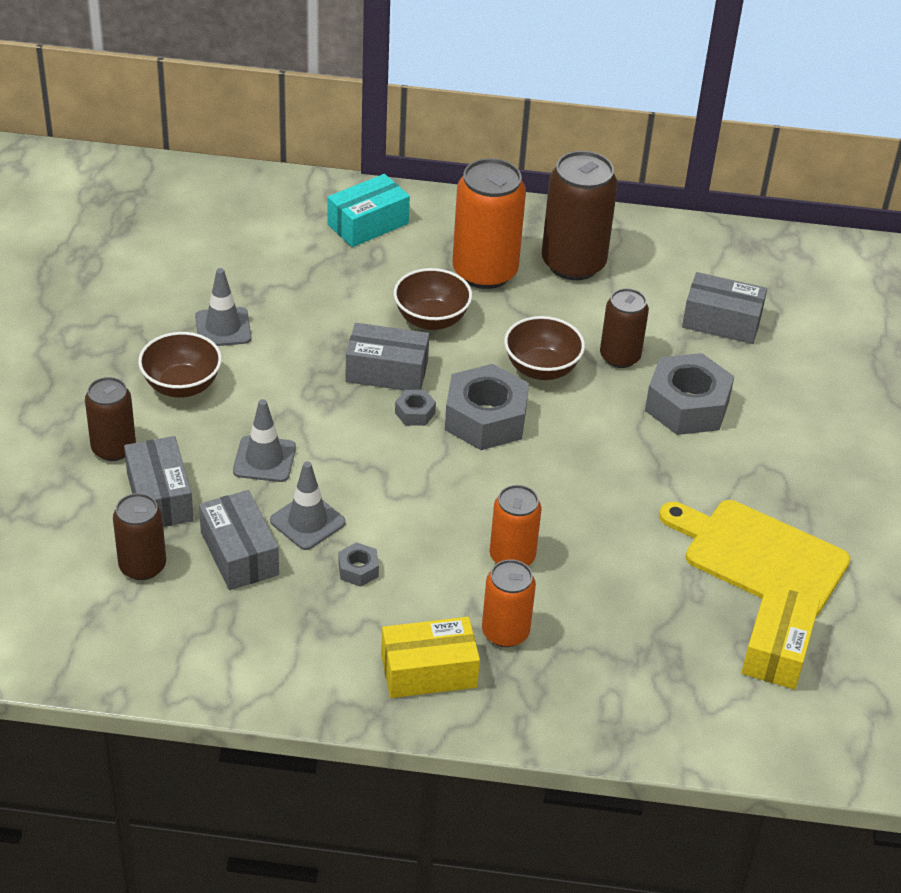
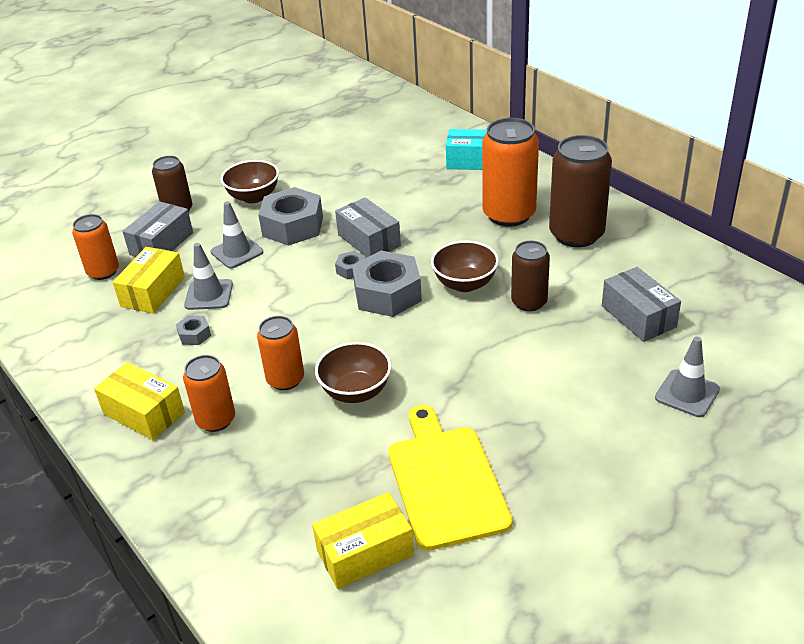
camera: 50 degrees right, 5 degrees down
brown can [113,493,166,580] -> orange can [72,214,119,280]
grey traffic cone [195,268,251,346] -> grey traffic cone moved to [655,337,720,417]
grey box [199,490,279,590] -> yellow box [113,247,185,313]
brown bowl [394,268,472,330] -> brown bowl moved to [315,342,391,403]
grey nut [645,353,734,435] -> grey nut moved to [258,187,323,246]

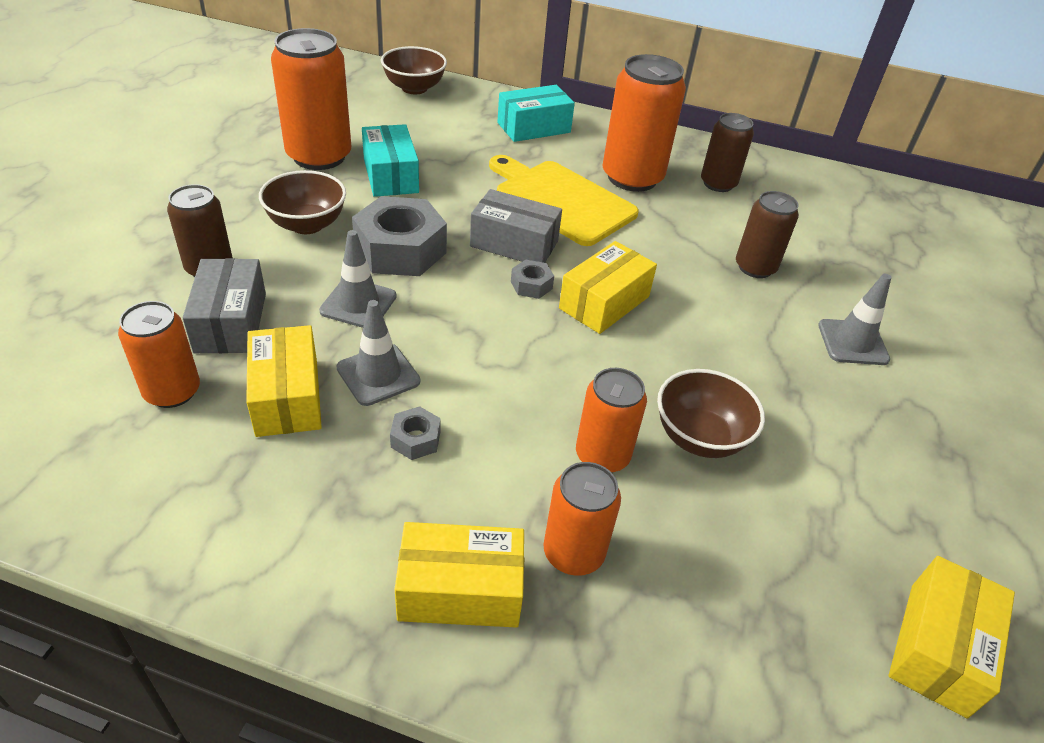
camera: 40 degrees left, 5 degrees up
grey nut [352,251,422,317] -> yellow box [559,241,657,334]
yellow cutting board [388,405,513,551] -> yellow cutting board moved to [489,155,639,246]
brown bowl [431,240,499,292] -> brown bowl moved to [381,46,447,94]
brown can [549,135,612,247] -> brown can [701,113,754,192], size x0.60
grey box [602,267,681,342] -> none
grey traffic cone [655,337,720,417] -> grey traffic cone moved to [818,274,891,365]
none -> orange can [271,28,351,170]
none -> turquoise box [362,124,419,197]

